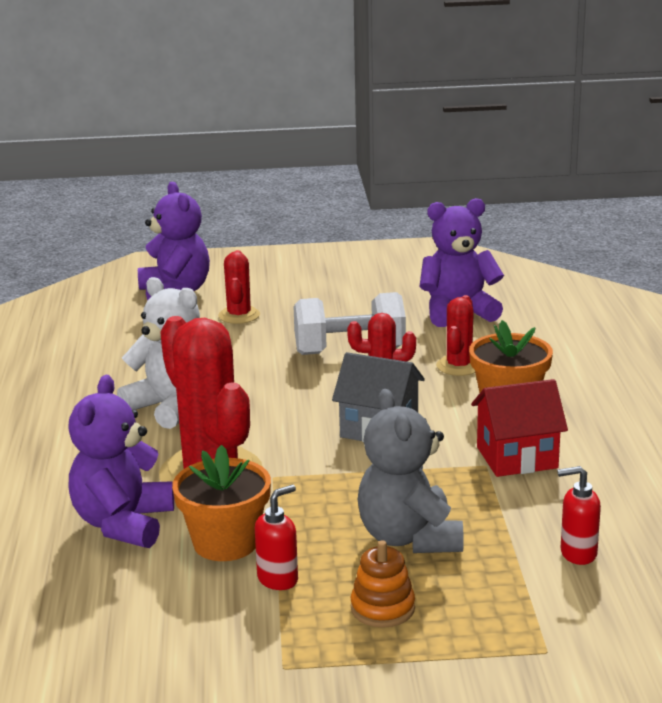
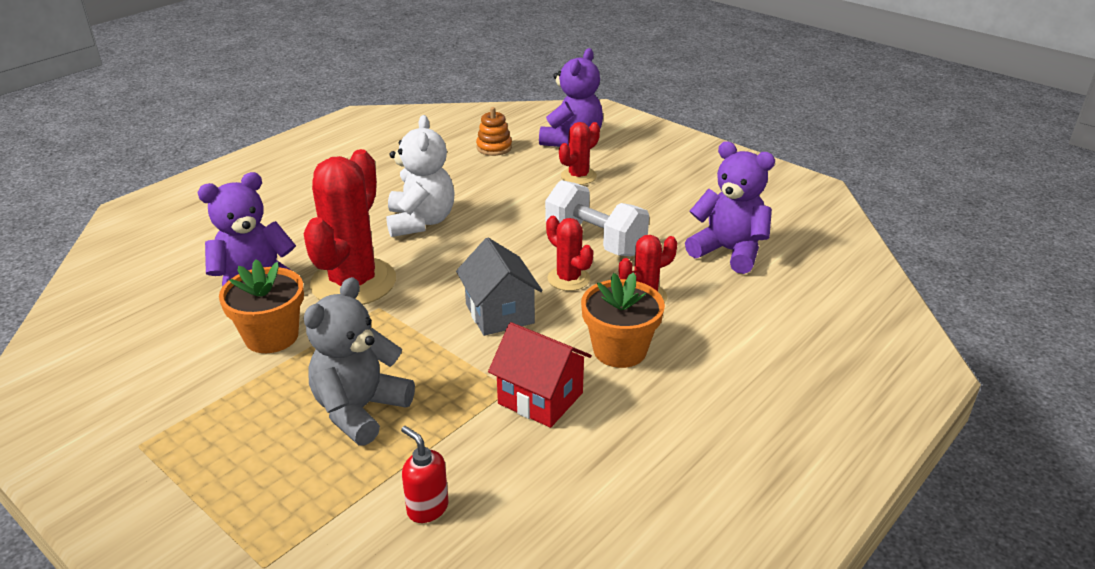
camera: 45 degrees right, 10 degrees up
red soap dispenser [255,485,298,590] -> none
orange stacking toy [351,540,415,628] -> orange stacking toy moved to [476,107,512,156]

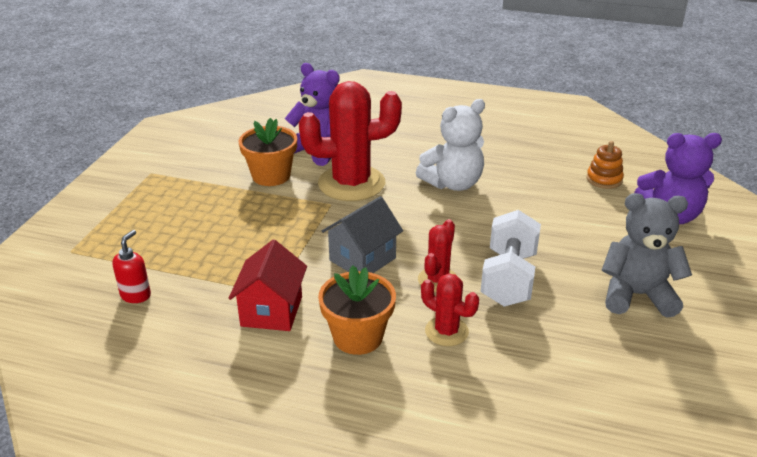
camera: 65 degrees right, 0 degrees up
grey teddy bear [304,277,415,446] -> grey teddy bear moved to [602,193,692,318]
red cactus [559,122,600,185] -> none
purple teddy bear [685,141,775,274] -> none

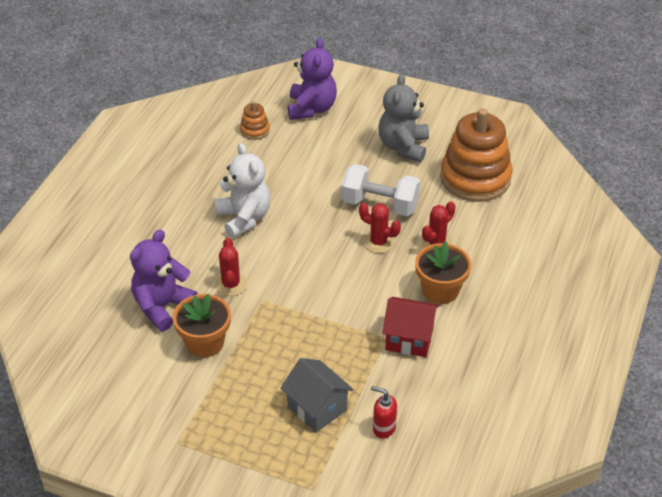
camera: 85 degrees left, 10 degrees up
red cactus [299,81,402,201] -> red cactus [215,238,247,296], size x0.51
grey house [322,196,403,273] -> grey house moved to [281,358,354,433]
none -> orange stacking toy [440,108,512,202]

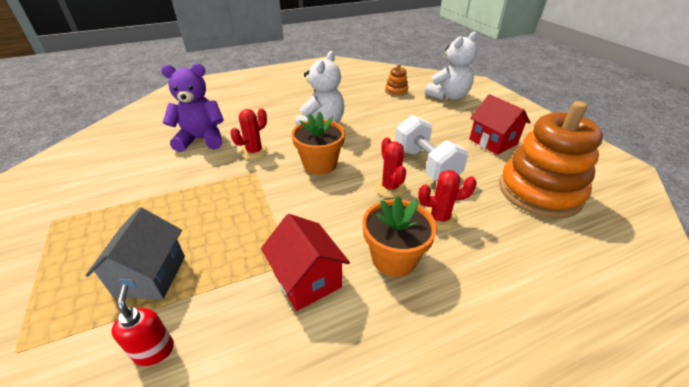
camera: 45 degrees right, 5 degrees down
orange flower pot [173,293,231,357] -> orange flower pot moved to [291,112,345,175]
purple teddy bear [288,38,337,120] -> white teddy bear [425,32,477,100]
grey teddy bear [378,74,429,162] -> red house [469,94,531,155]

